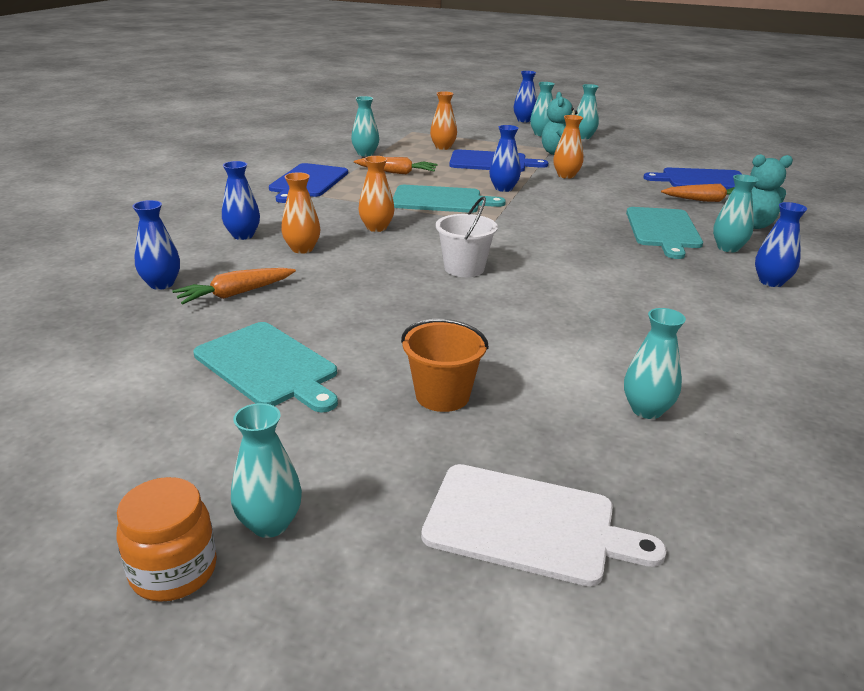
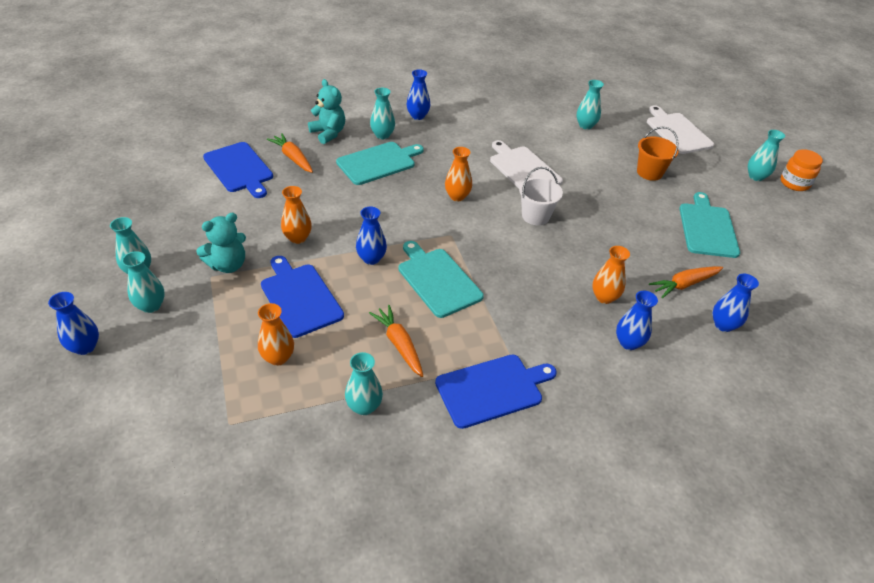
camera: 130 degrees left, 15 degrees up
orange carrot [172,268,296,305] -> orange carrot turned 135 degrees clockwise [649,266,723,299]
orange vase [359,156,395,232] -> orange vase moved to [445,147,472,201]
none -> white cutting board [490,140,563,188]

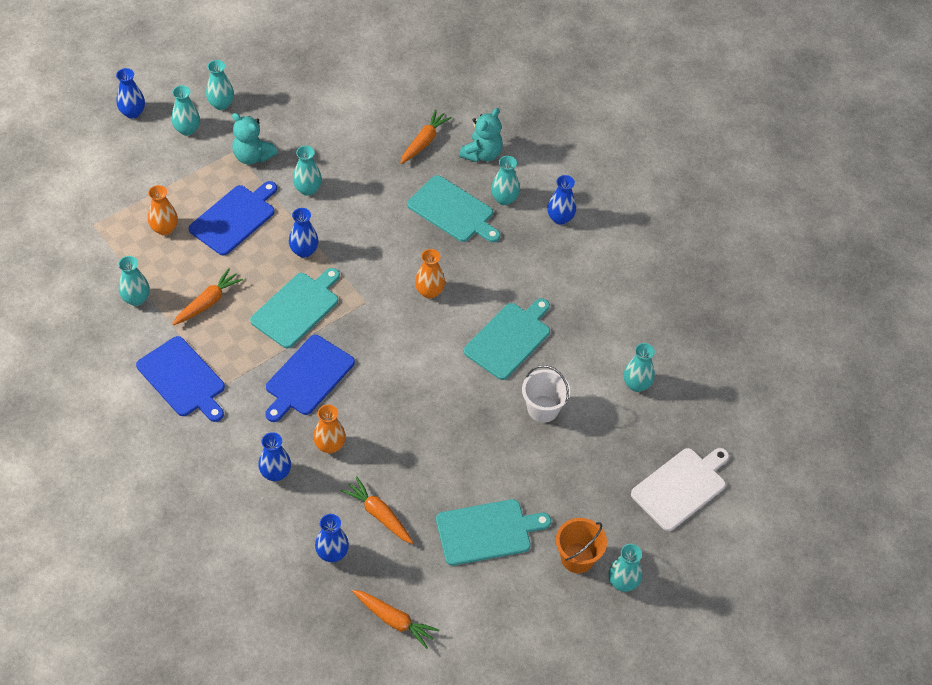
camera: 70 degrees right, 10 degrees up
blue cutting board [203,142,273,198] -> blue cutting board moved to [265,335,355,422]
orange vase [281,186,312,244] -> turquoise vase [293,146,322,196]
white cutting board [490,140,563,188] -> turquoise cutting board [464,298,550,380]
white bucket [519,167,563,225] -> white bucket moved to [522,365,570,423]
orange bucket [637,127,679,181] -> orange bucket moved to [556,518,607,573]
orange jar [781,149,823,191] -> none
none -> orange carrot [352,590,439,649]

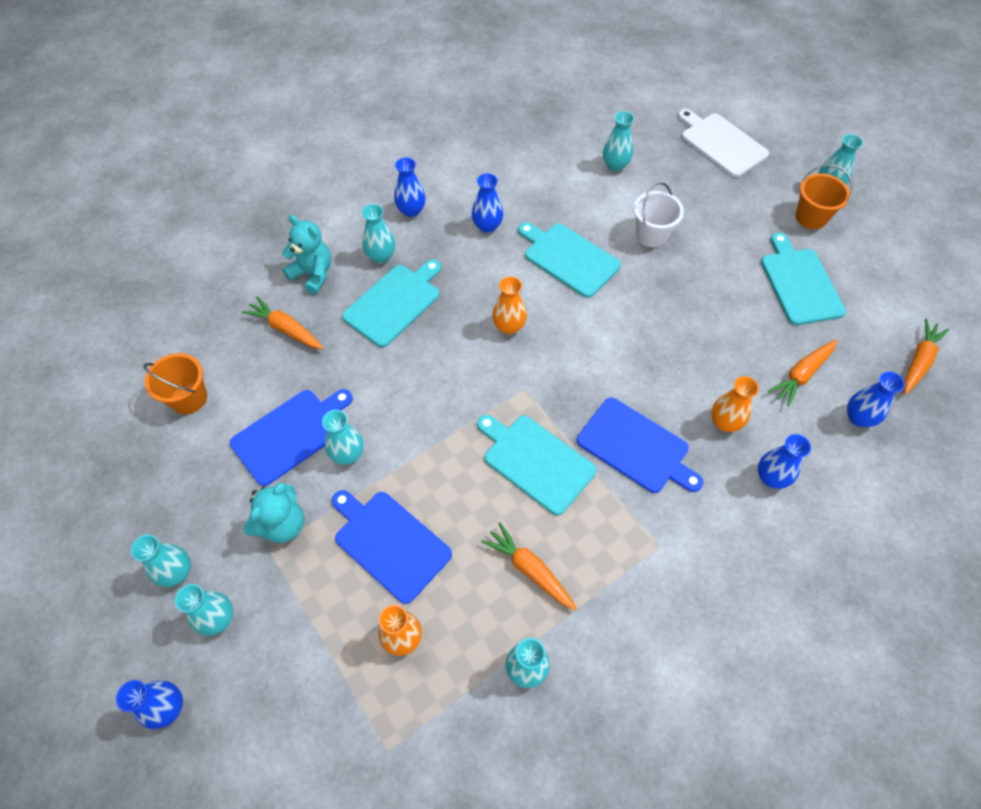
camera: 85 degrees left, 5 degrees up
blue cutting board [136,336,225,422] -> blue cutting board moved to [230,389,353,486]
blue vase [289,208,319,258] -> blue vase moved to [472,173,503,233]
none -> orange bucket [143,353,207,414]

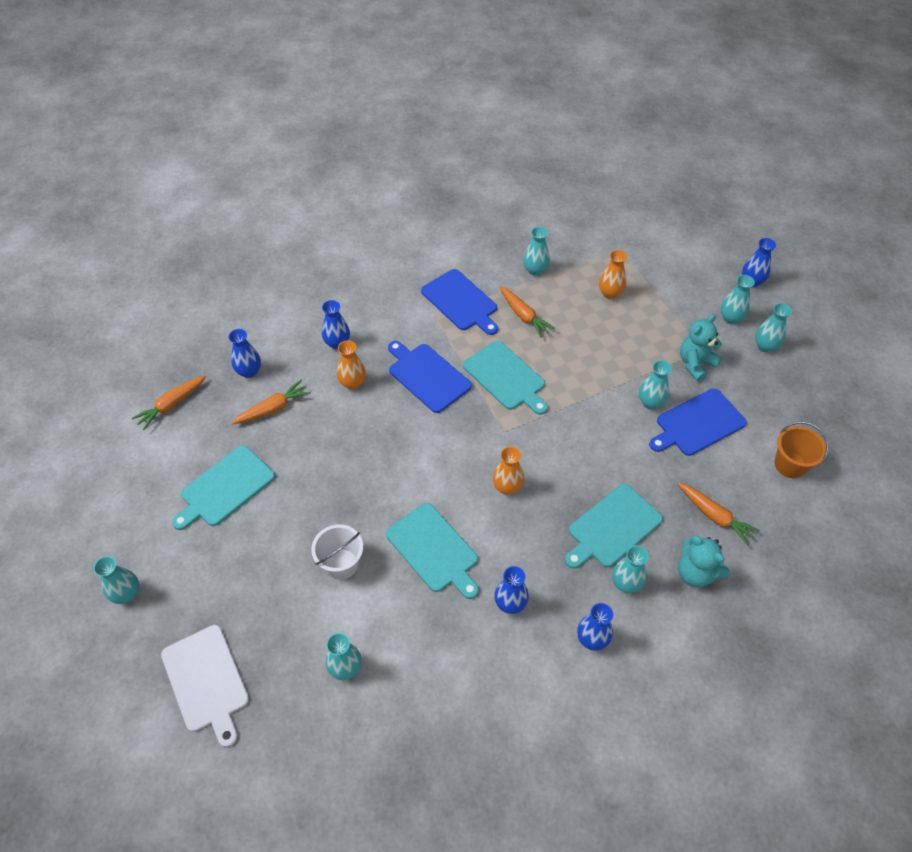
camera: 170 degrees left, 5 degrees down
blue cutting board [332,490,452,604] -> blue cutting board moved to [421,269,498,335]
turquoise cutting board [761,232,846,325] -> turquoise cutting board turned 45 degrees clockwise [172,445,275,530]
orange bucket [795,164,853,229] -> none

